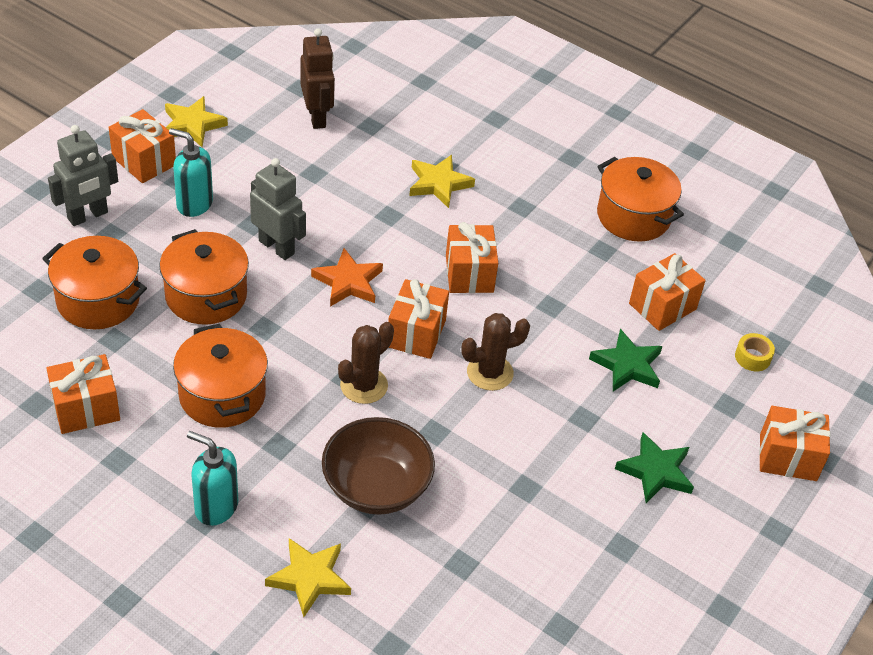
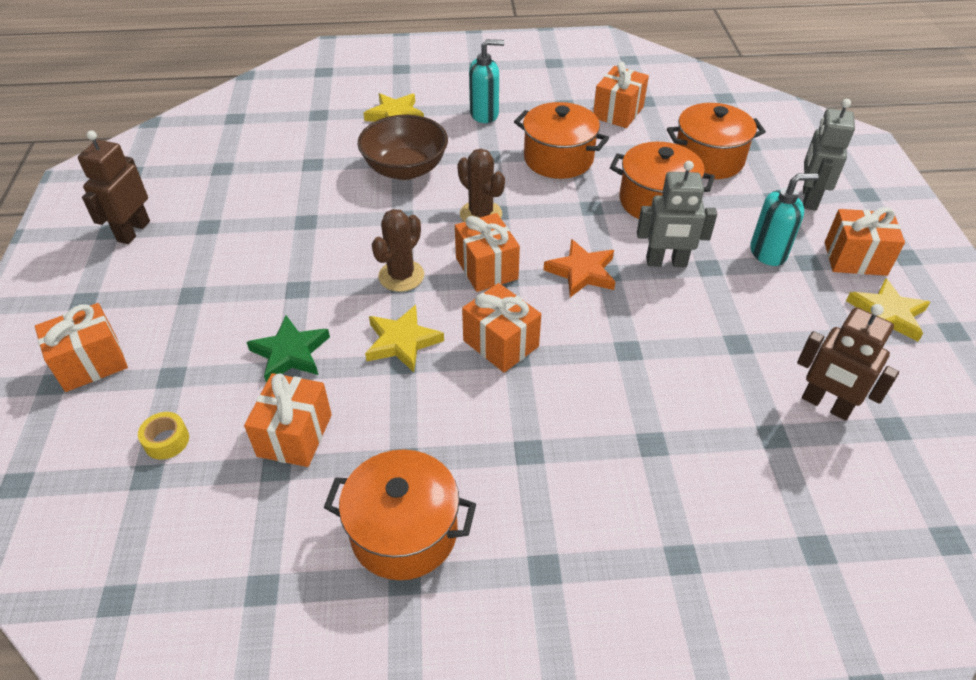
camera: 145 degrees right, 0 degrees up
brown cactus [338,322,394,404] -> brown cactus turned 45 degrees counterclockwise [457,149,505,222]
yellow star [409,155,475,208] -> yellow star moved to [365,305,444,372]
green star [615,433,694,503] -> none
none -> brown robot [78,131,150,244]

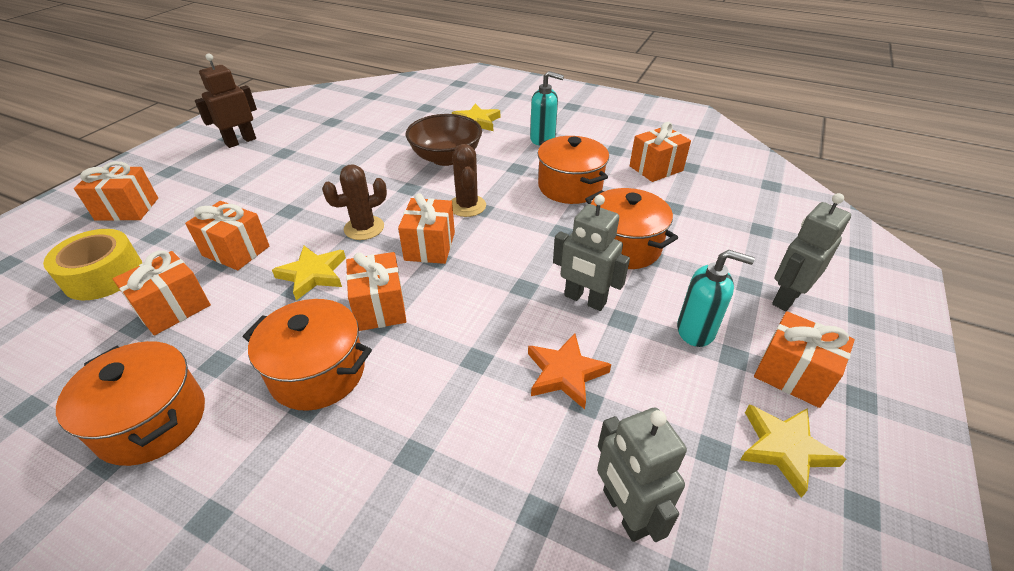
camera: 30 degrees right, 5 degrees down
yellow tape [138,412,189,460] -> yellow tape [43,229,142,300], size x2.02
green star [246,315,330,383] -> orange gift [185,201,269,270]
orange star [544,239,615,297] -> orange star moved to [528,333,611,409]
orange pot [667,103,766,179] -> orange pot moved to [243,299,372,411]
brown robot [797,304,899,421] -> grey robot [597,407,687,542]

